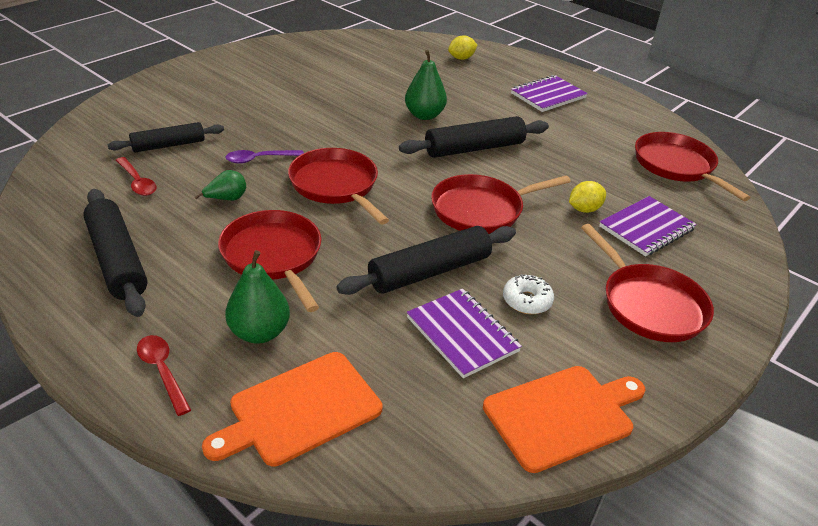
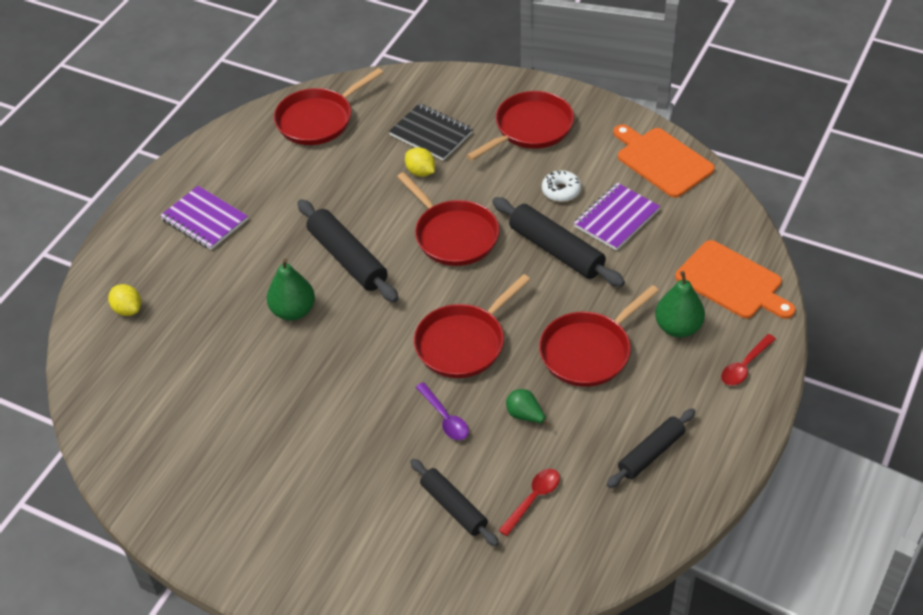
camera: 100 degrees left, 10 degrees up
black rolling pin [83,189,147,317] -> black rolling pin [607,408,696,488], size x0.66
purple notebook [599,196,697,256] -> black notebook [389,103,473,161]

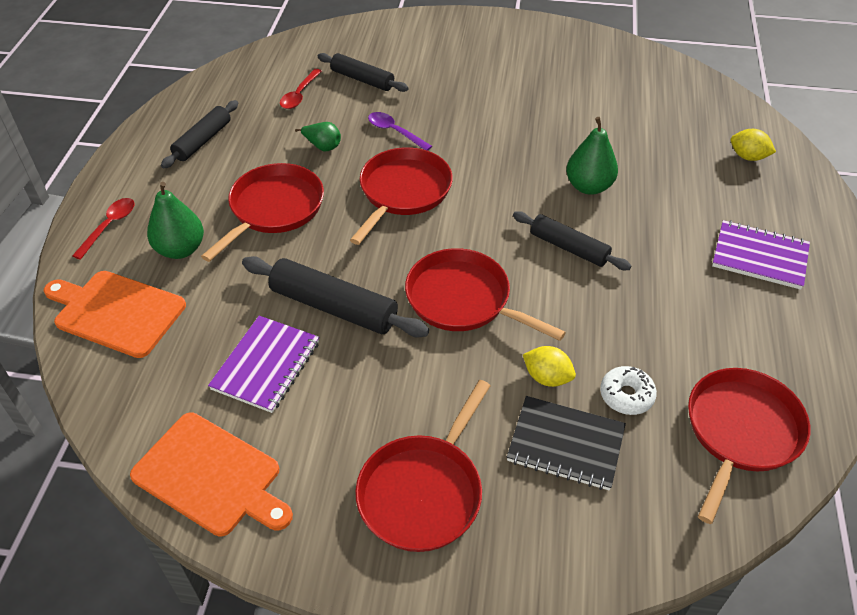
camera: 160 degrees right, 0 degrees up
black rolling pin [297,199,399,302] -> black rolling pin [513,211,631,270], size x0.66
white donut [542,170,581,202] -> white donut moved to [600,366,657,415]

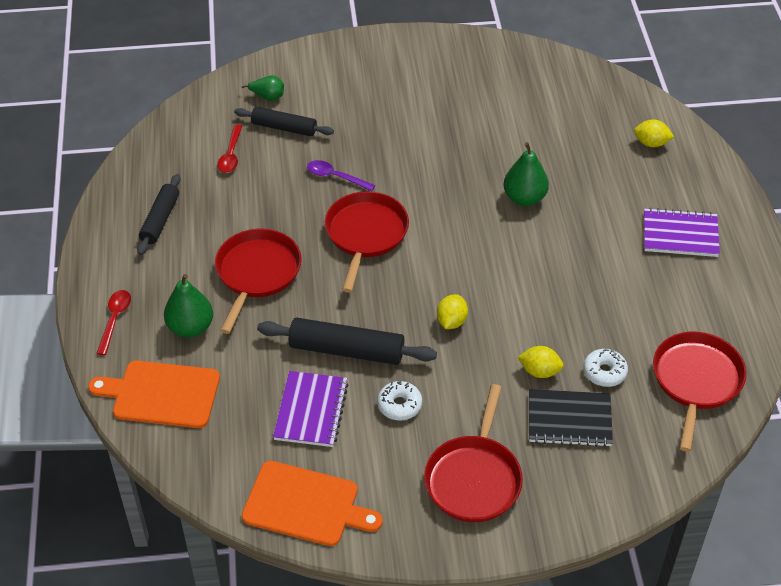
camera: 15 degrees left, 0 degrees up
green pear [295,122,341,151] -> green pear moved to [241,75,284,101]
red pan [405,248,566,341] -> yellow lemon [437,294,468,329]
black rolling pin [513,211,631,270] -> none
none -> white donut [377,381,422,420]

